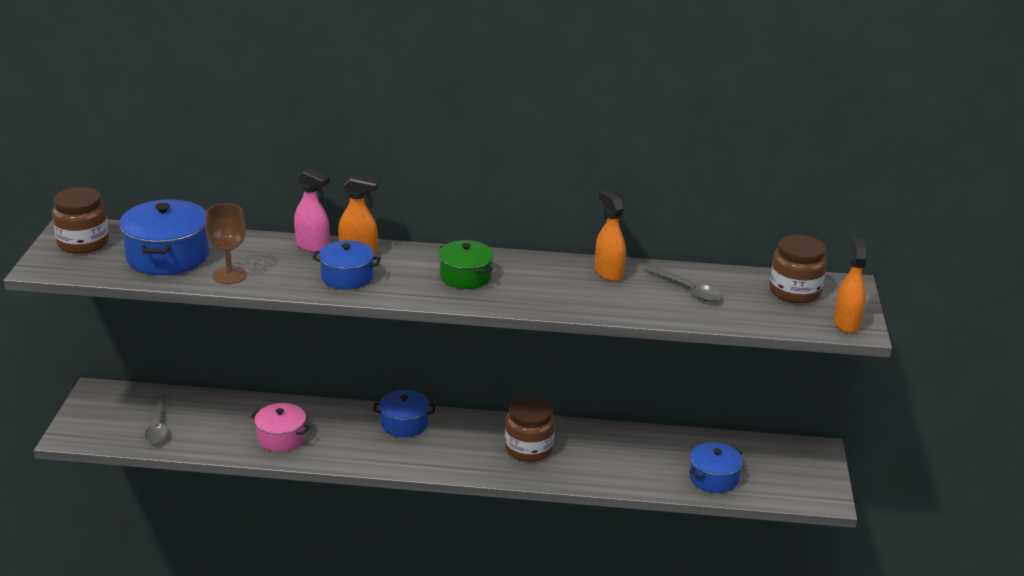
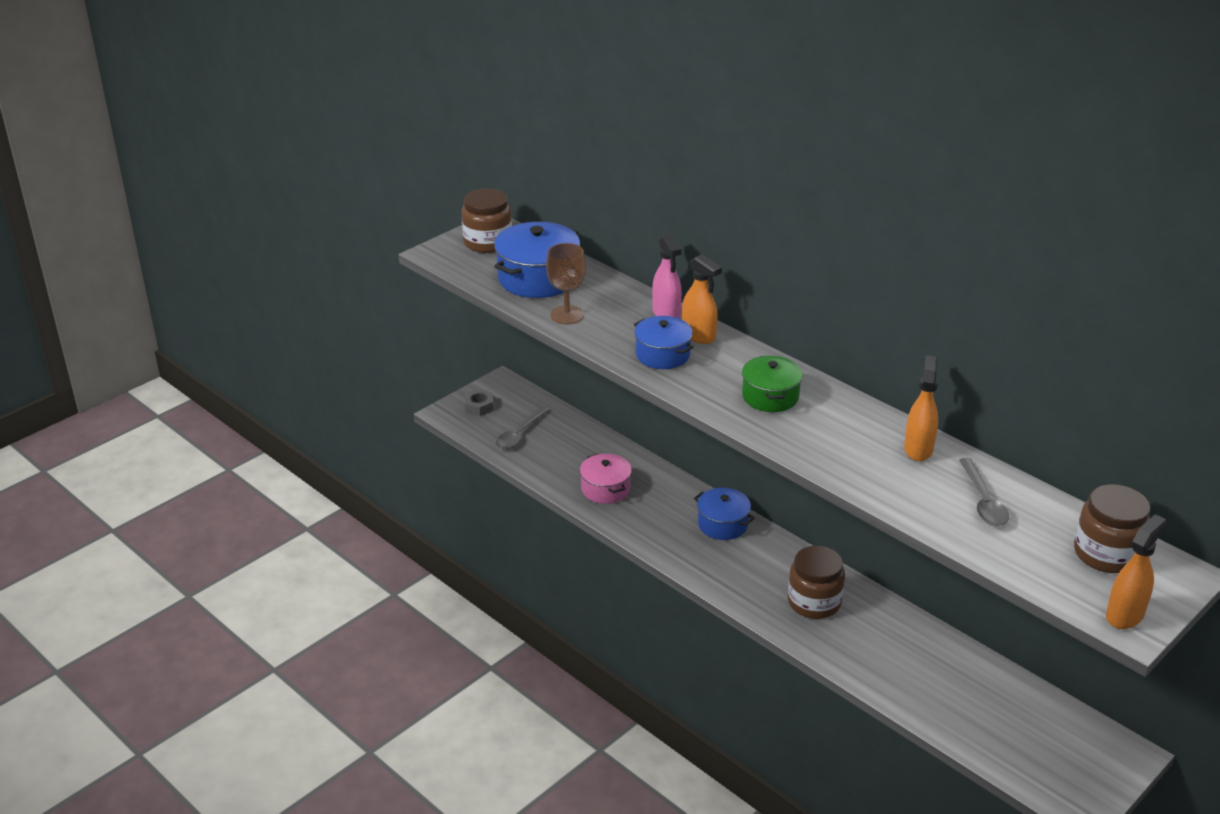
camera: 40 degrees right, 5 degrees up
blue pot [689,442,743,493] -> none
none -> grey nut [464,389,494,416]

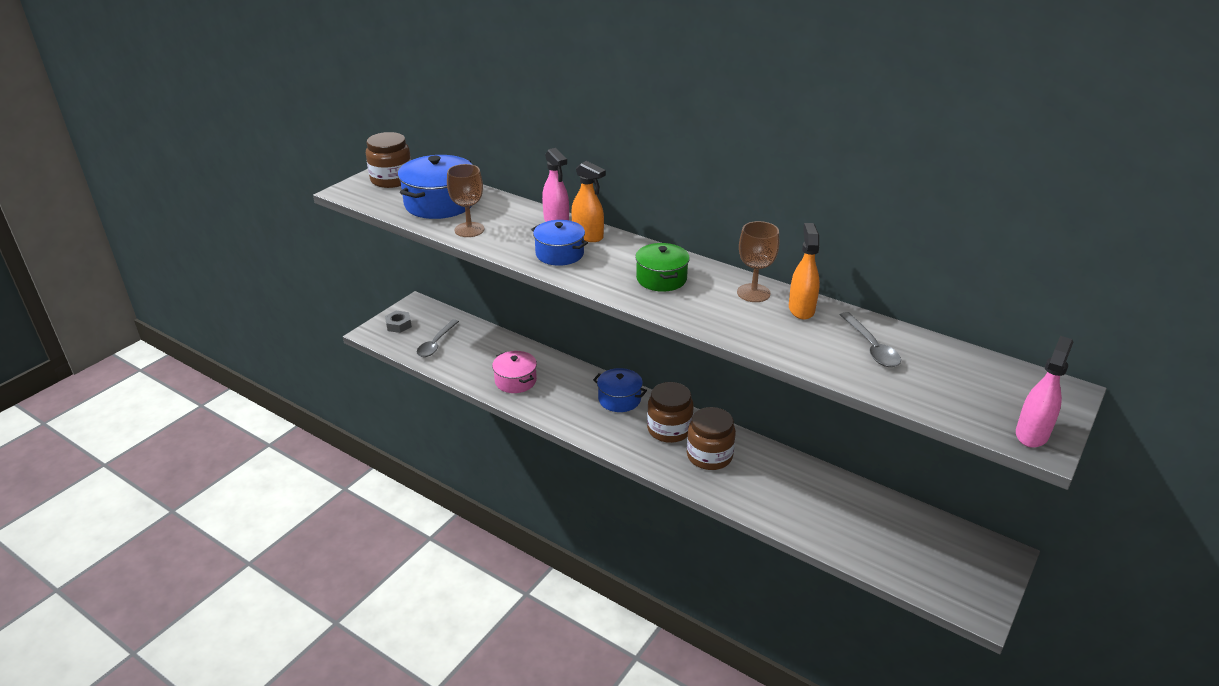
camera: 10 degrees left, 0 degrees up
brown jar [1074,484,1150,573] -> brown jar moved to [647,382,694,443]
orange spray bottle [1106,514,1167,629] -> pink spray bottle [1016,336,1073,448]
none -> brown goblet [737,221,779,302]

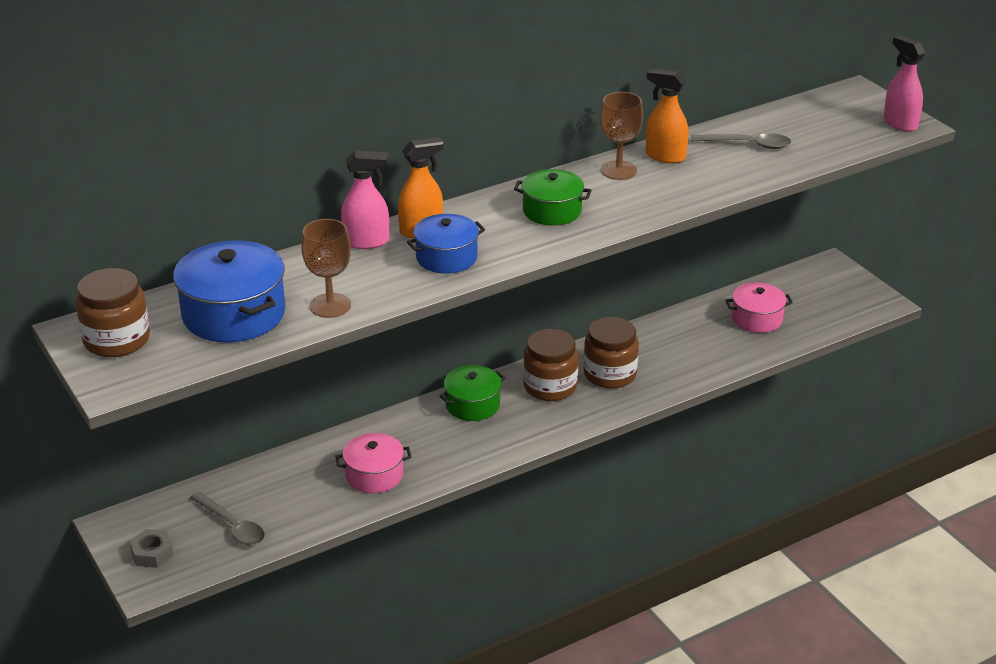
camera: 65 degrees left, 0 degrees up
blue pot [593,368,647,412] -> green pot [439,365,505,421]
none -> pink pot [726,283,793,333]

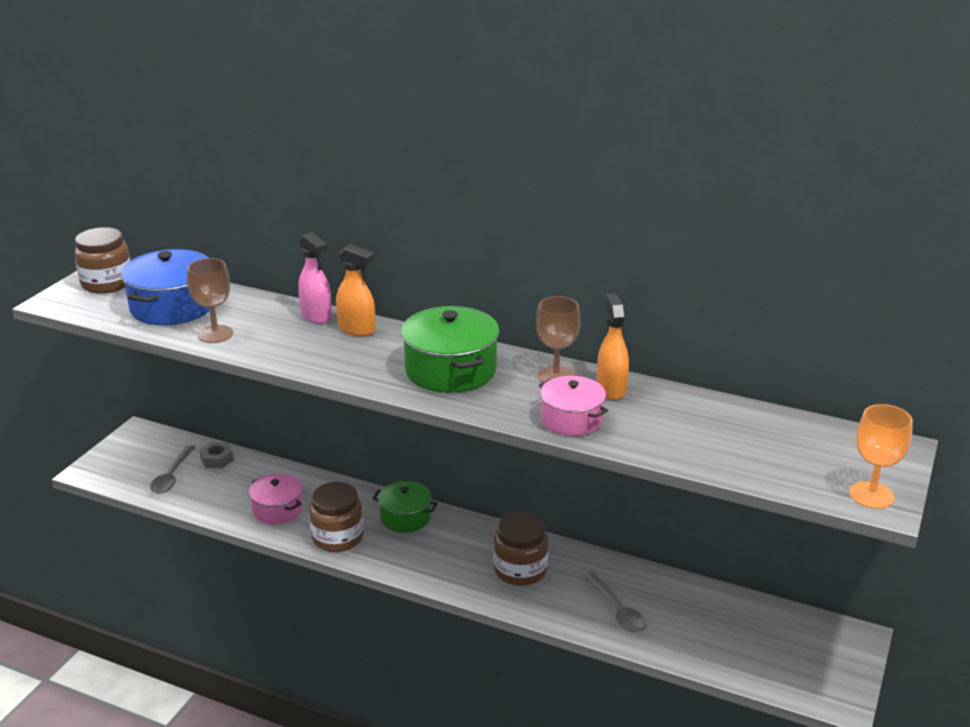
camera: 55 degrees right, 5 degrees down
grey nut [130,529,174,568] -> grey nut moved to [199,442,234,468]
blue pot [407,214,485,273] -> none
green pot [514,169,592,226] -> green pot [401,306,499,393], size x1.59
brown jar [523,329,578,401] -> brown jar moved to [309,482,364,552]
grey spoon [691,133,791,149] -> grey spoon moved to [584,571,646,633]
pink pot [726,283,793,333] -> pink pot moved to [539,376,608,436]
pink spray bottle [884,35,925,132] -> orange goblet [849,404,913,509]

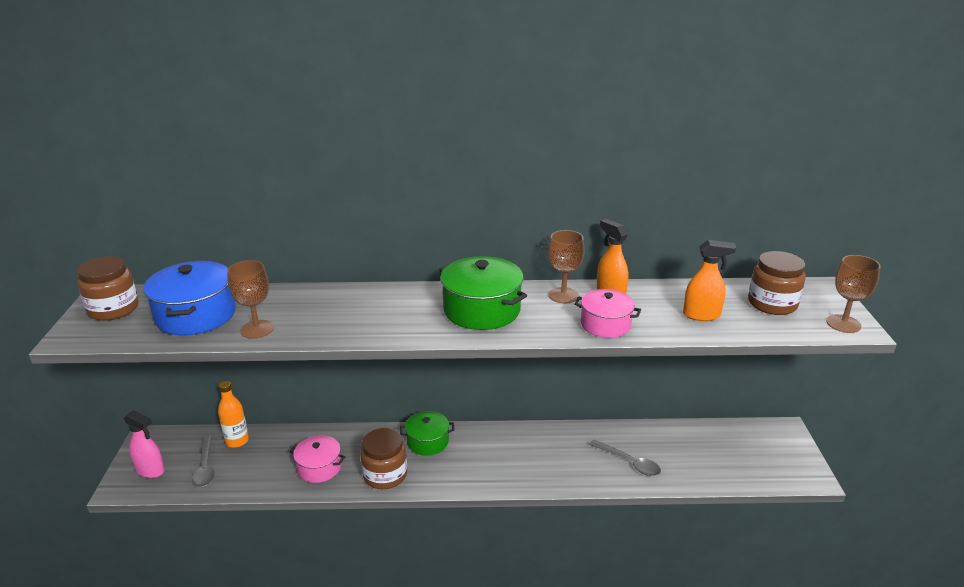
camera: 25 degrees left, 0 degrees up
grey nut [199,442,234,468] -> orange bottle [218,381,249,448]
pink spray bottle [298,232,332,324] -> pink spray bottle moved to [124,410,165,478]
orange spray bottle [336,244,375,336] -> orange spray bottle moved to [683,240,736,321]
brown jar [493,512,549,586] -> brown jar moved to [748,251,806,315]
orange goblet [849,404,913,509] -> brown goblet [826,255,881,333]

